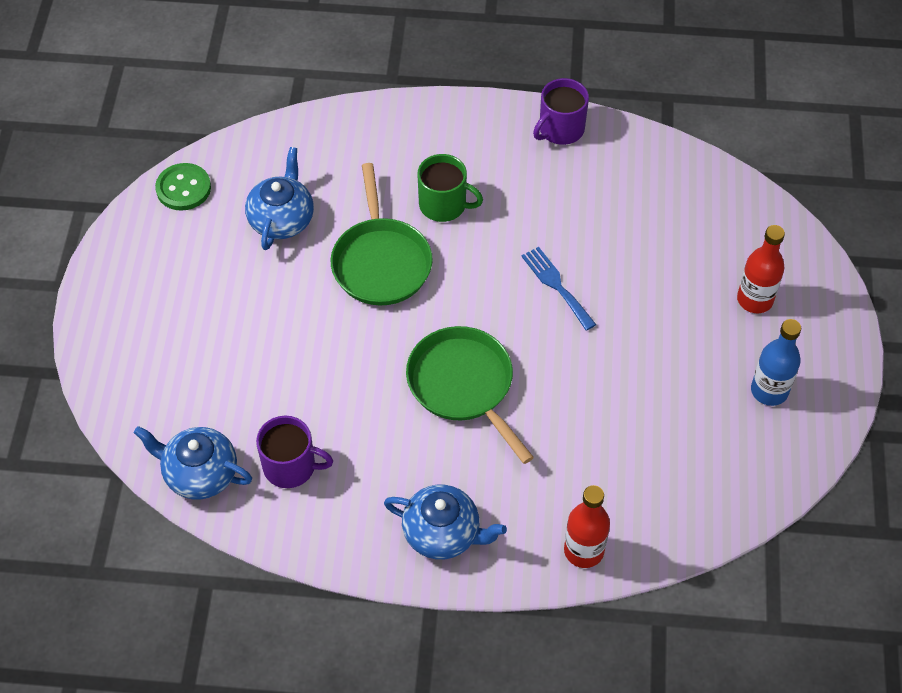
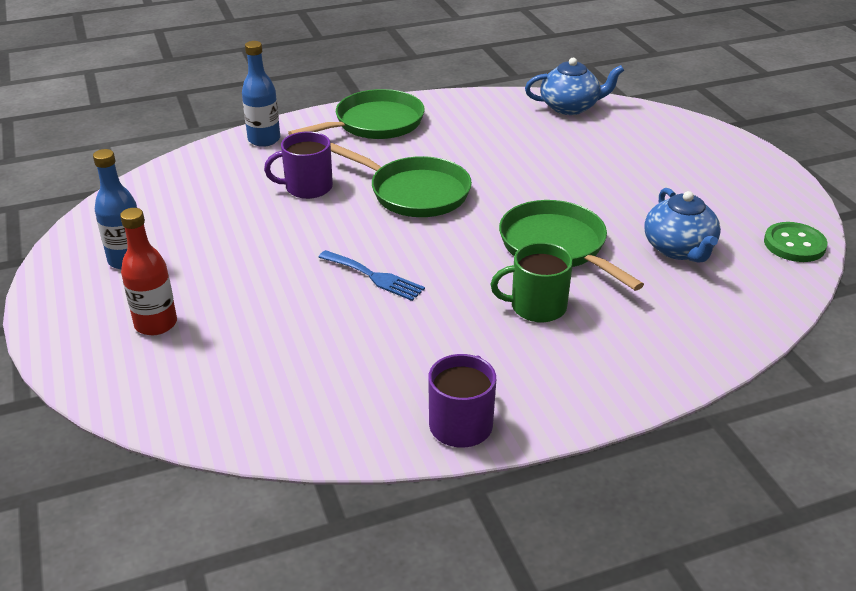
camera: 155 degrees right, 20 degrees down
purple mug [256,416,333,488] -> purple mug moved to [264,131,333,199]
blue teapot [384,485,507,559] -> green pan [288,89,425,139]
red bottle [564,485,610,568] -> blue bottle [242,41,280,147]

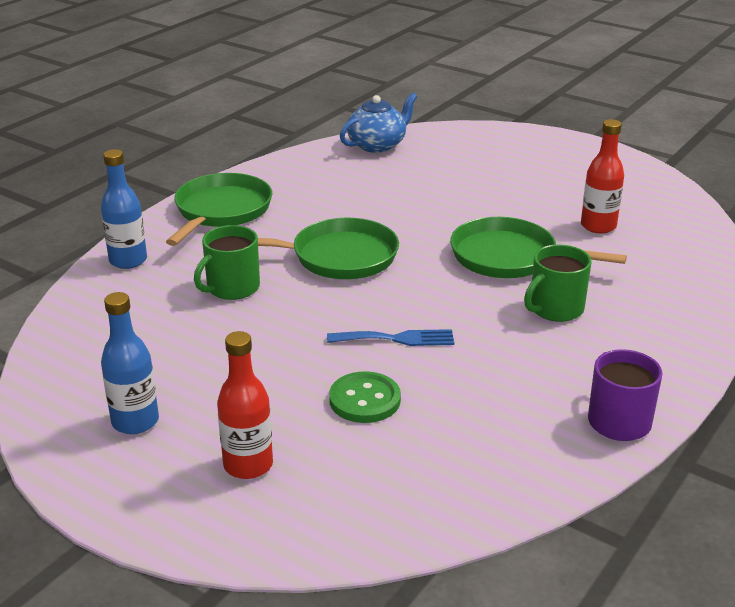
camera: 35 degrees left, 5 degrees down
purple mug [264,131,333,199] -> green mug [194,225,260,300]
blue teapot [644,188,721,263] -> red bottle [581,119,624,234]
green button [764,222,828,262] -> green button moved to [329,371,401,423]

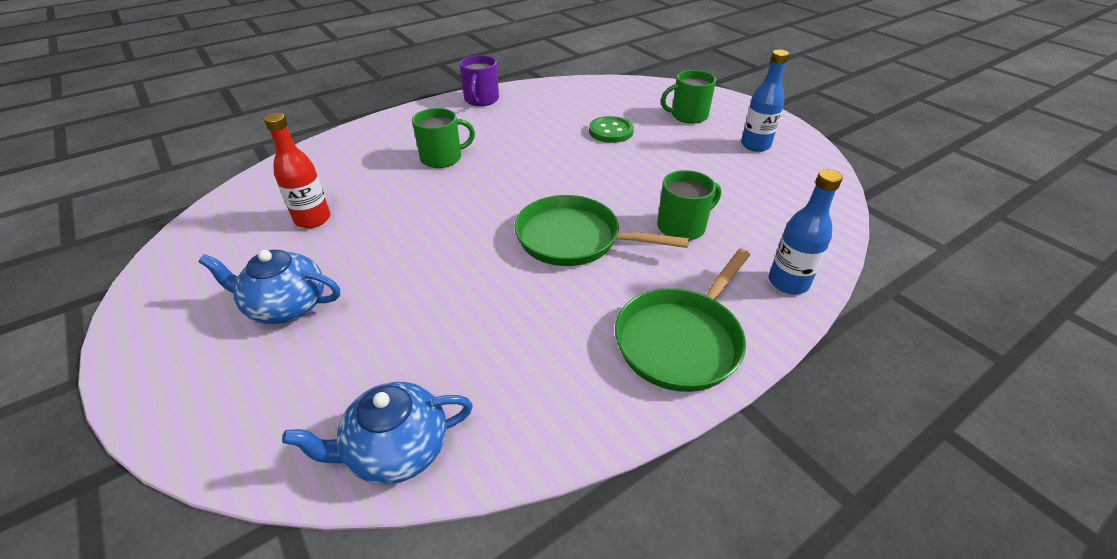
camera: 160 degrees left, 10 degrees up
red bottle [217,331,273,479] -> green mug [661,70,716,124]
blue fork [327,329,454,346] -> none
green pan [450,217,627,278] -> none
none -> blue teapot [199,250,340,324]

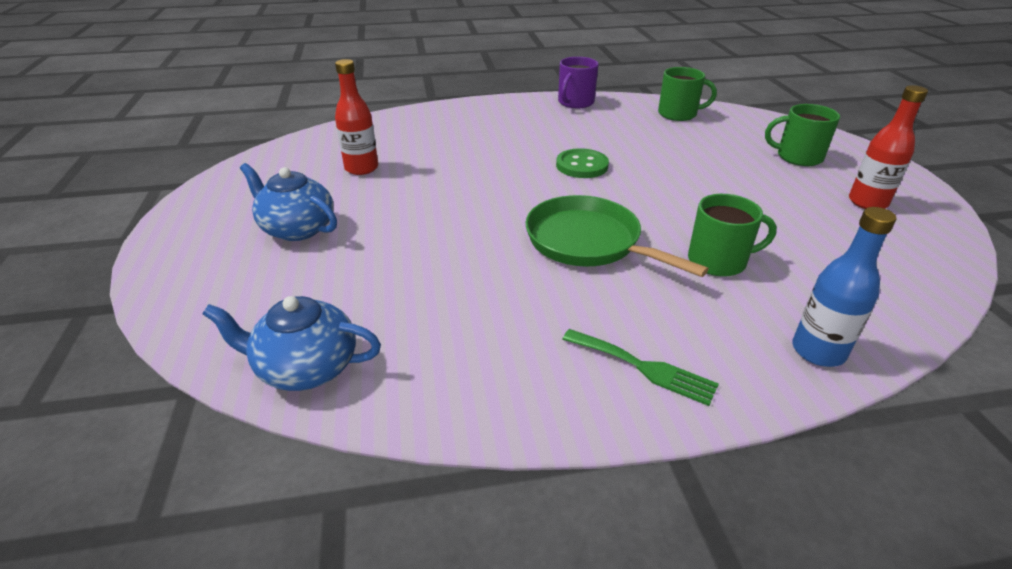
camera: 25 degrees right, 5 degrees down
green mug [412,108,475,168] -> green mug moved to [658,67,717,121]
green button [589,116,634,143] -> green button moved to [556,148,609,178]
green pan [615,249,751,392] -> green fork [562,329,719,406]
blue bottle [741,50,789,152] -> red bottle [849,85,928,209]

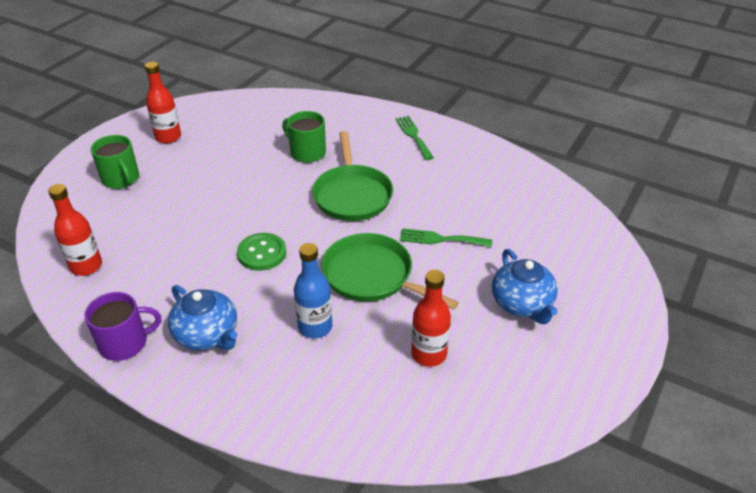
camera: 140 degrees left, 5 degrees up
blue teapot [203,296,381,391] -> blue teapot moved to [168,285,237,350]
green mug [658,67,717,121] -> red bottle [48,184,102,276]
blue bottle [792,207,897,367] -> blue bottle moved to [294,243,332,338]
none -> green pan [321,233,459,310]
none -> green fork [400,228,492,247]

